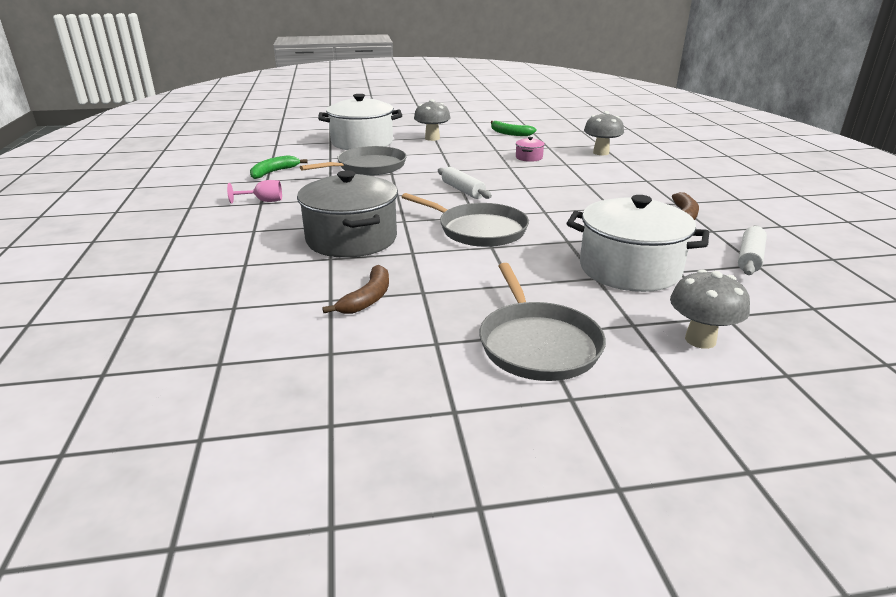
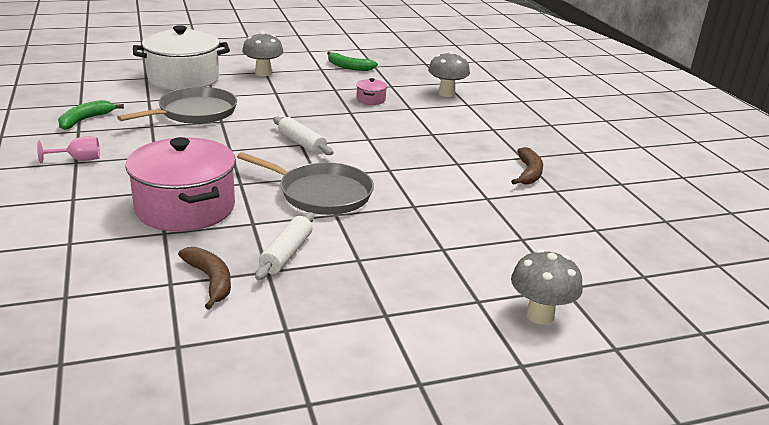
camera: 10 degrees left, 0 degrees up
grey pot [297,170,398,258] -> pink pot [125,137,236,232]
brown banana [322,265,389,314] -> brown banana turned 45 degrees counterclockwise [178,247,231,310]
grey pan [479,263,606,381] -> none
white pot [566,195,709,292] -> none
white rolling pin [738,225,767,275] -> white rolling pin moved to [255,212,314,280]

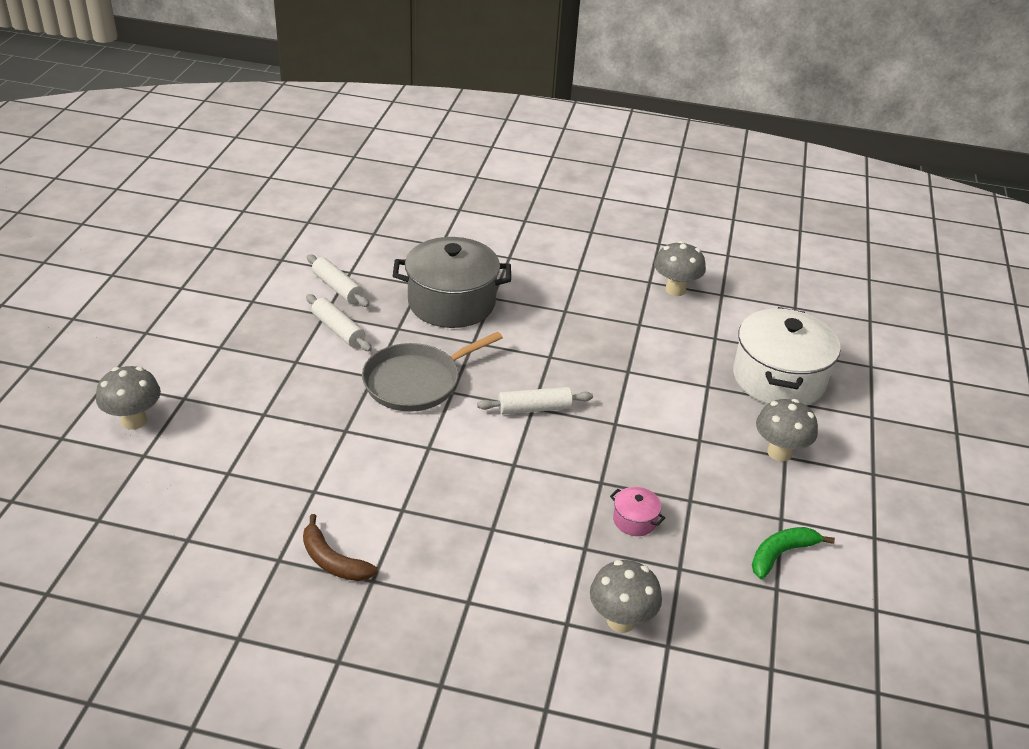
camera: 120 degrees right, 10 degrees up
pink goblet [37,136,100,163] -> none
green banana [58,100,124,130] -> grey mushroom [654,241,706,296]
grey pan [117,87,237,124] -> none
pink pot [125,137,236,232] -> grey pot [393,237,511,328]
brown banana [178,247,231,310] -> white rolling pin [307,254,369,307]

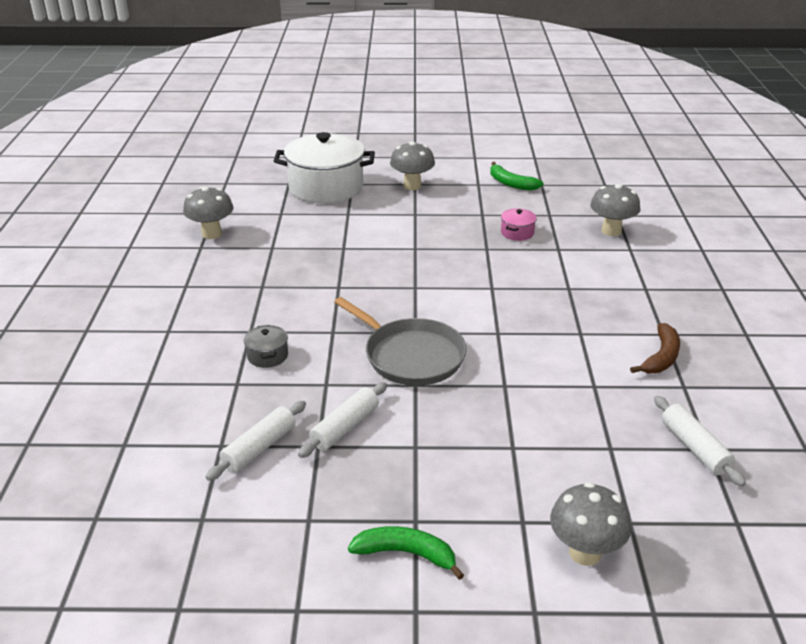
camera: 100 degrees left, 5 degrees down
grey pot [393,237,511,328] -> grey pot [244,325,288,368], size x0.41
white rolling pin [477,387,593,415] -> white rolling pin moved to [654,396,746,487]
none -> green banana [348,526,464,580]

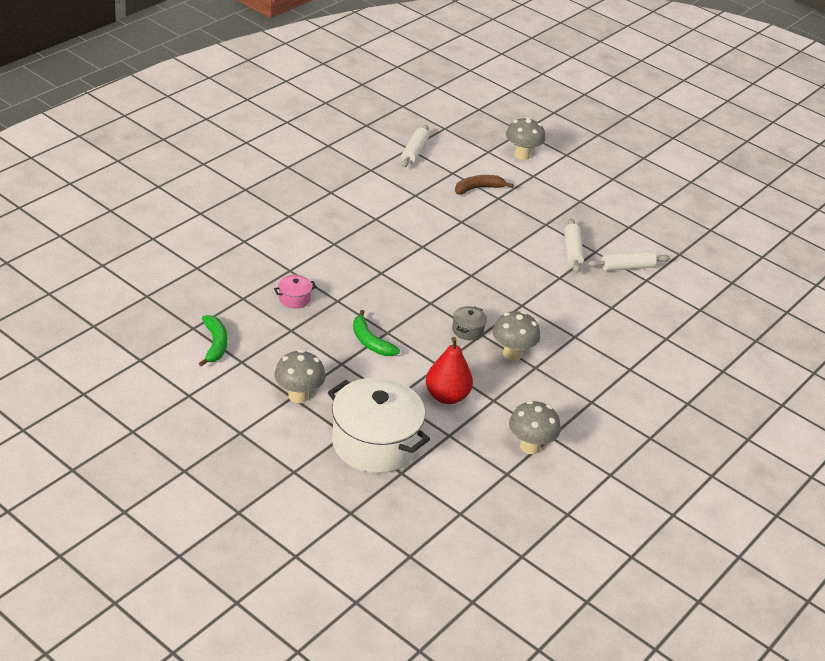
camera: 145 degrees left, 5 degrees up
grey pot [244,325,288,368] -> grey pot moved to [452,306,487,340]
white rolling pin [298,382,387,458] -> white rolling pin turned 75 degrees counterclockwise [564,219,584,273]
grey pan [334,297,467,386] -> none
green banana [348,526,464,580] -> green banana moved to [353,310,400,356]
grey mushroom [590,184,640,236] -> grey mushroom moved to [492,311,540,361]
brown banana [630,323,680,373] -> brown banana moved to [455,175,514,195]
none -> red pear [426,337,473,404]

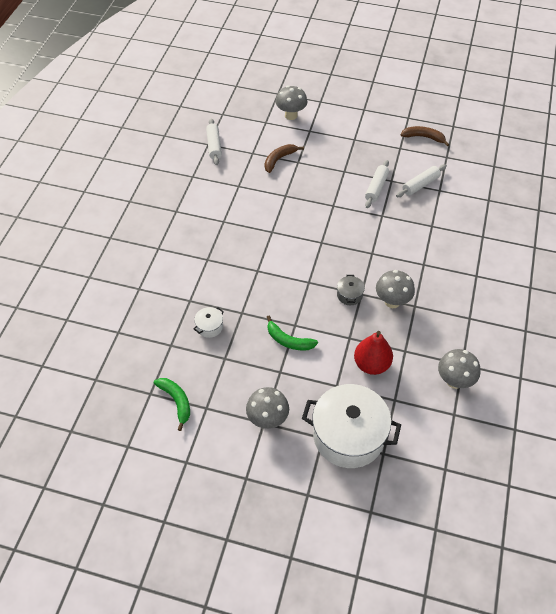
camera: 20 degrees left, 15 degrees up
pink pot [274,275,316,308] -> white pot [194,307,224,338]
white rolling pin [564,219,584,273] -> white rolling pin turned 45 degrees clockwise [365,160,389,208]
none -> brown banana [401,126,449,146]

